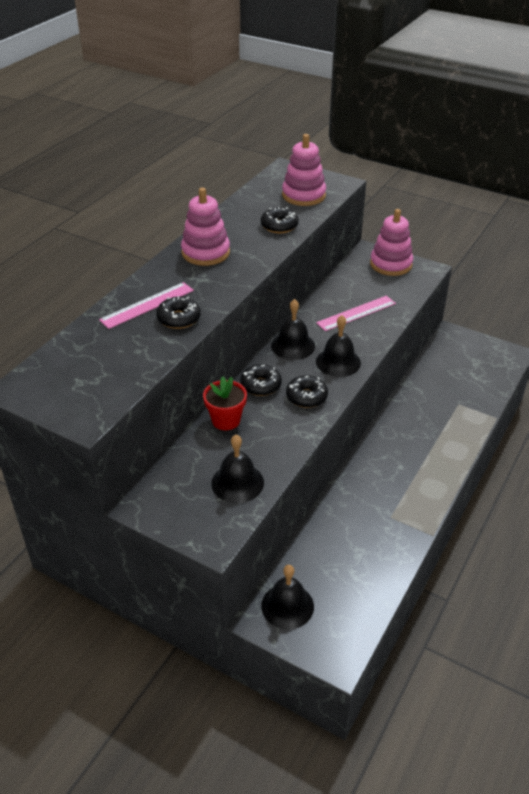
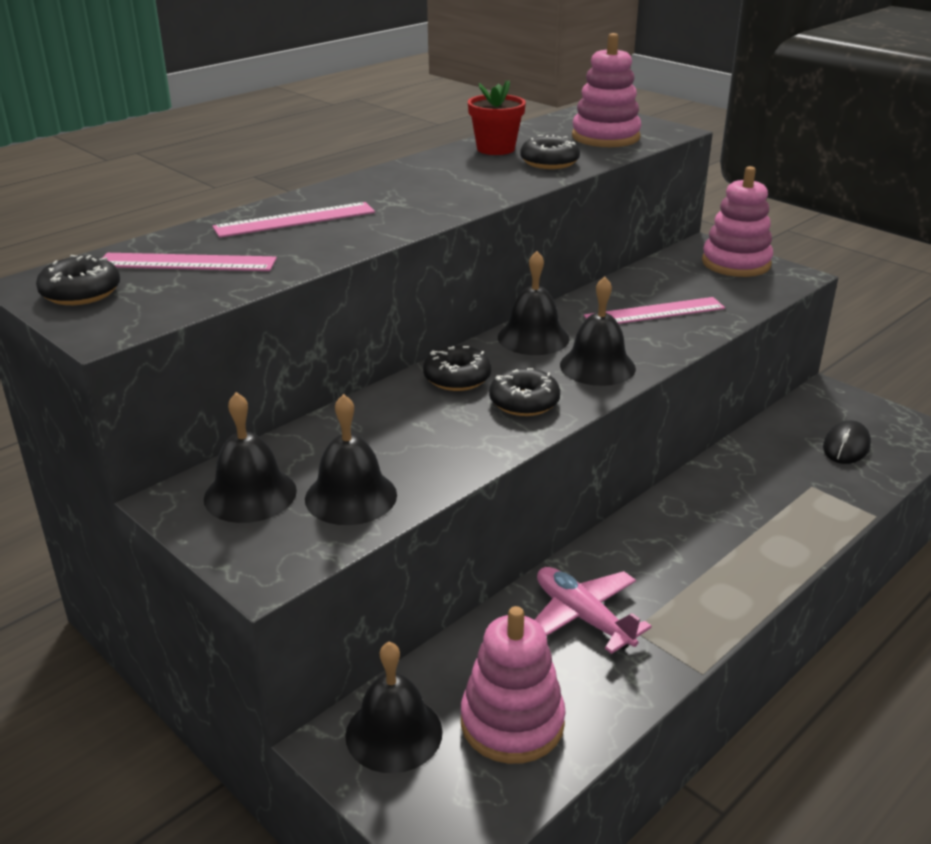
camera: 15 degrees right, 10 degrees down
black donut [156,296,201,329] -> black donut moved to [36,255,120,305]
pink stacking toy [181,187,230,266] -> pink stacking toy moved to [461,606,566,764]
red flower pot [203,376,247,430] -> red flower pot moved to [468,80,526,155]
none -> pink ruler [103,253,277,271]
none -> black bell [204,392,297,523]
none -> pink plane [534,567,652,654]
none -> black mouse [823,420,871,464]

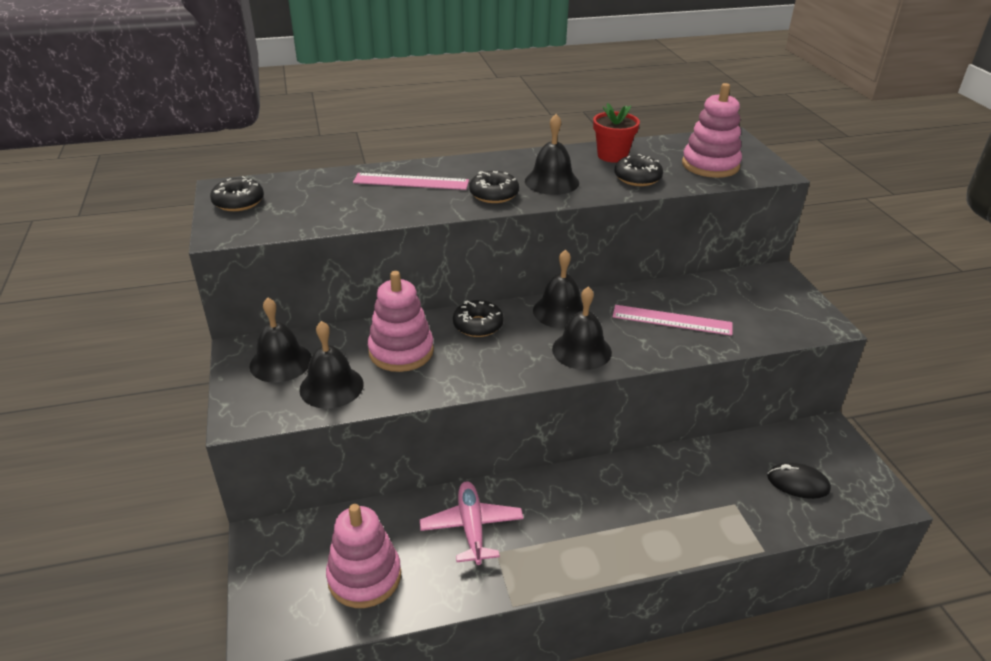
camera: 30 degrees right, 5 degrees up
pink ruler [103,253,277,271] -> none
black bell [345,642,443,773] -> black bell moved to [525,114,579,195]
black donut [489,368,560,416] -> black donut moved to [469,171,519,203]
pink stacking toy [702,166,773,277] -> pink stacking toy moved to [368,271,434,372]
black mouse [823,420,871,464] -> black mouse turned 45 degrees clockwise [767,462,831,499]

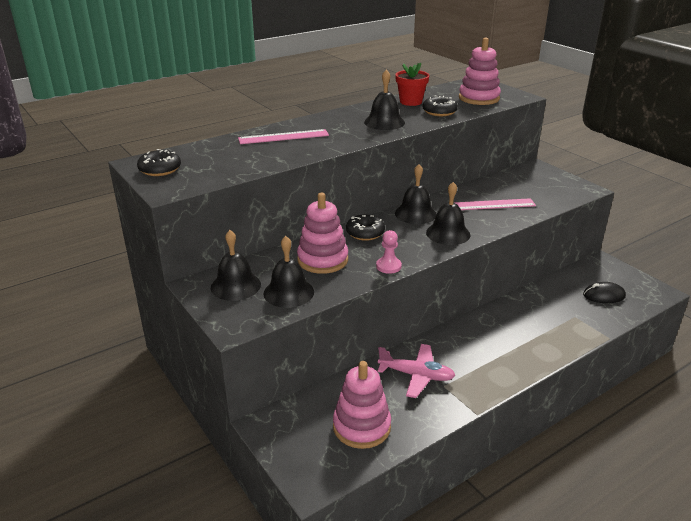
camera: 20 degrees left, 5 degrees down
pink plane [420,482,523,565] -> pink plane turned 135 degrees clockwise [378,344,456,398]
black donut [469,171,519,203] -> none
none -> pink pawn [376,230,402,274]

